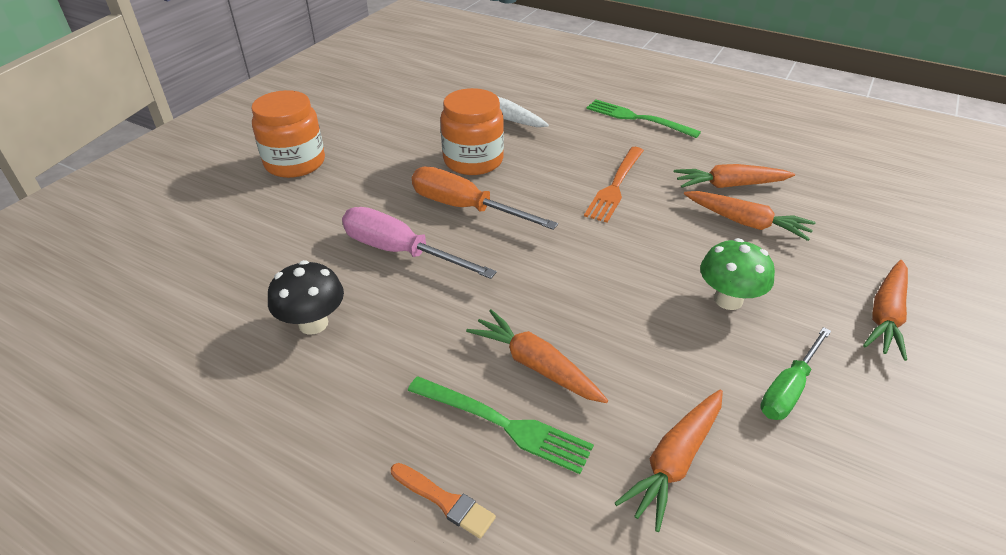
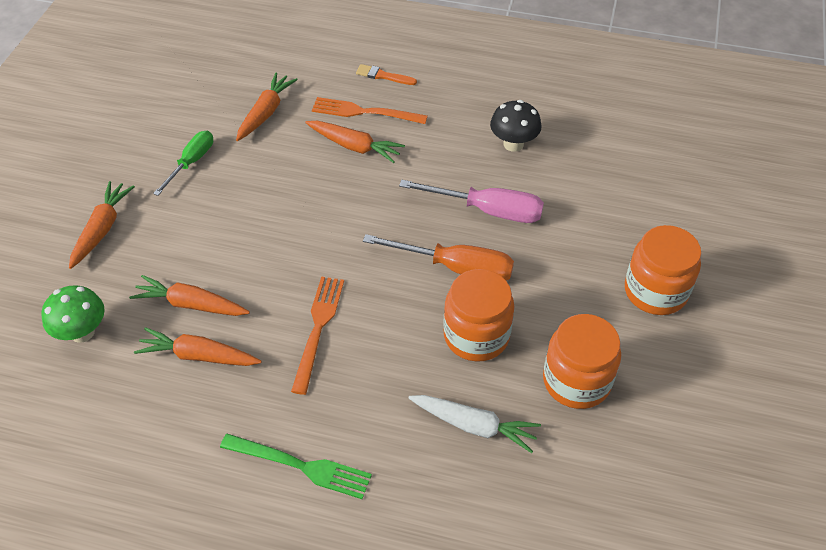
camera: 165 degrees right, 10 degrees up
green fork [407,376,594,474] -> orange fork [312,97,428,124]
orange carrot [674,164,795,188] -> orange carrot turned 150 degrees counterclockwise [134,327,262,366]
green mushroom [700,238,775,310] -> green mushroom moved to [41,285,105,343]
none -> orange jar [543,314,621,409]

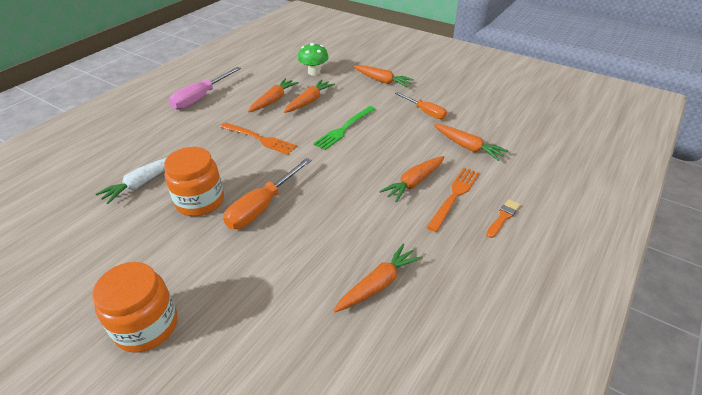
camera: 110 degrees right, 10 degrees down
green screwdriver [153,131,213,196] -> orange screwdriver [395,92,447,119]
green fork [220,434,372,499] -> green fork moved to [313,106,375,150]
pink screwdriver [399,180,544,223] -> pink screwdriver moved to [169,67,241,110]
black mushroom [490,100,541,152] -> orange carrot [333,243,423,312]
orange jar [543,314,621,409] -> none

